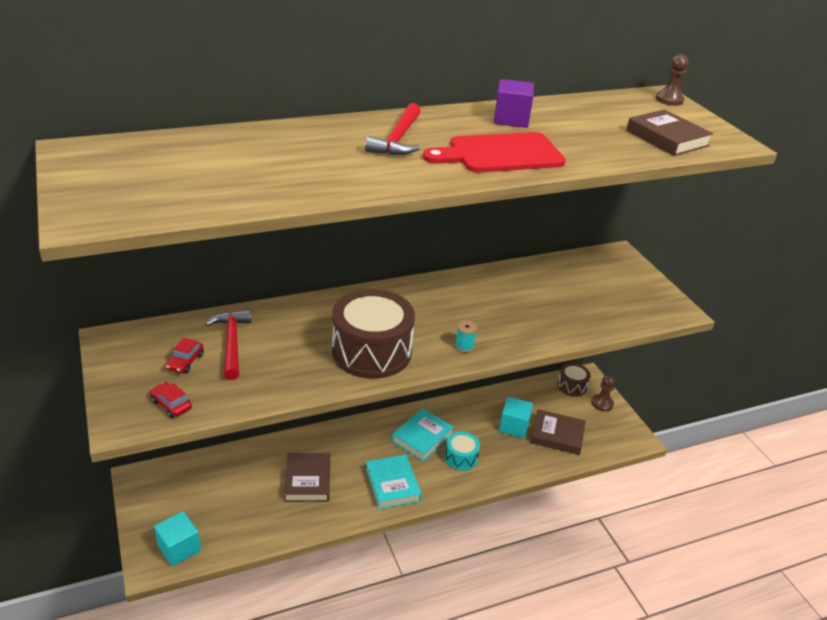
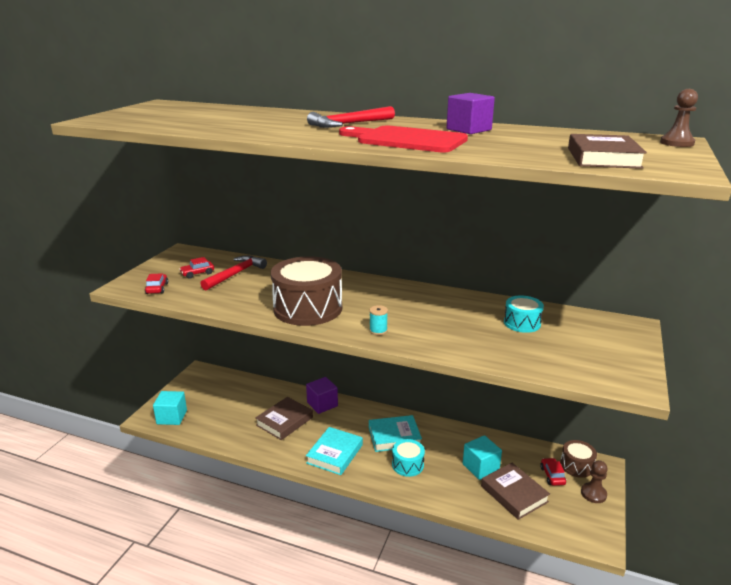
camera: 45 degrees right, 10 degrees down
none -> purple cube [306,377,338,414]
none -> turquoise drum [504,296,544,333]
none -> red car [540,458,566,486]

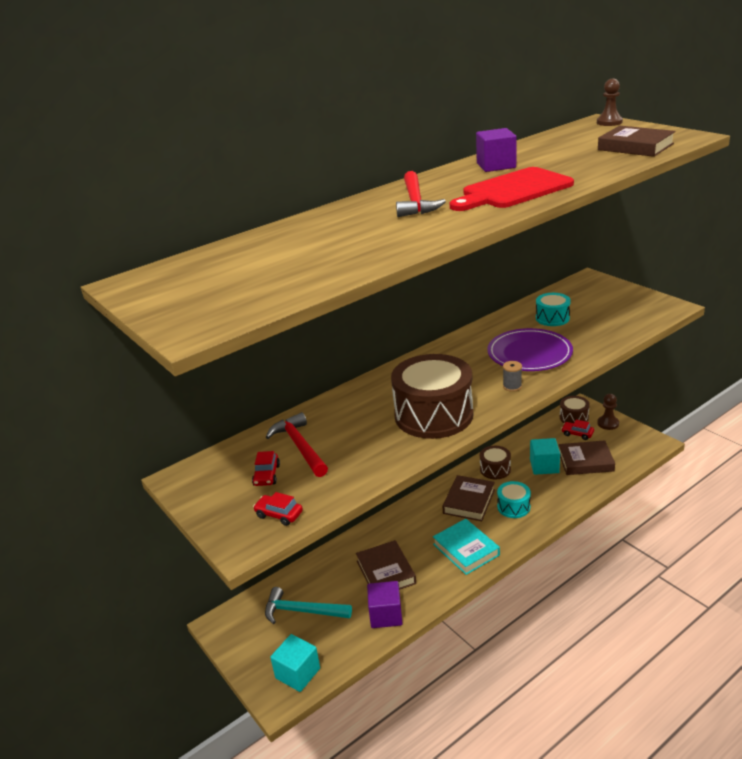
camera: 55 degrees left, 5 degrees up
purple cube [306,377,338,414] -> purple cube moved to [367,581,403,628]
turquoise spool [369,305,388,335] -> grey spool [503,361,522,392]
turquoise book [369,415,422,452] -> brown book [443,475,495,521]
none -> turquoise hammer [265,587,352,624]
none -> brown drum [480,446,511,479]
none -> purple plate [487,328,573,371]

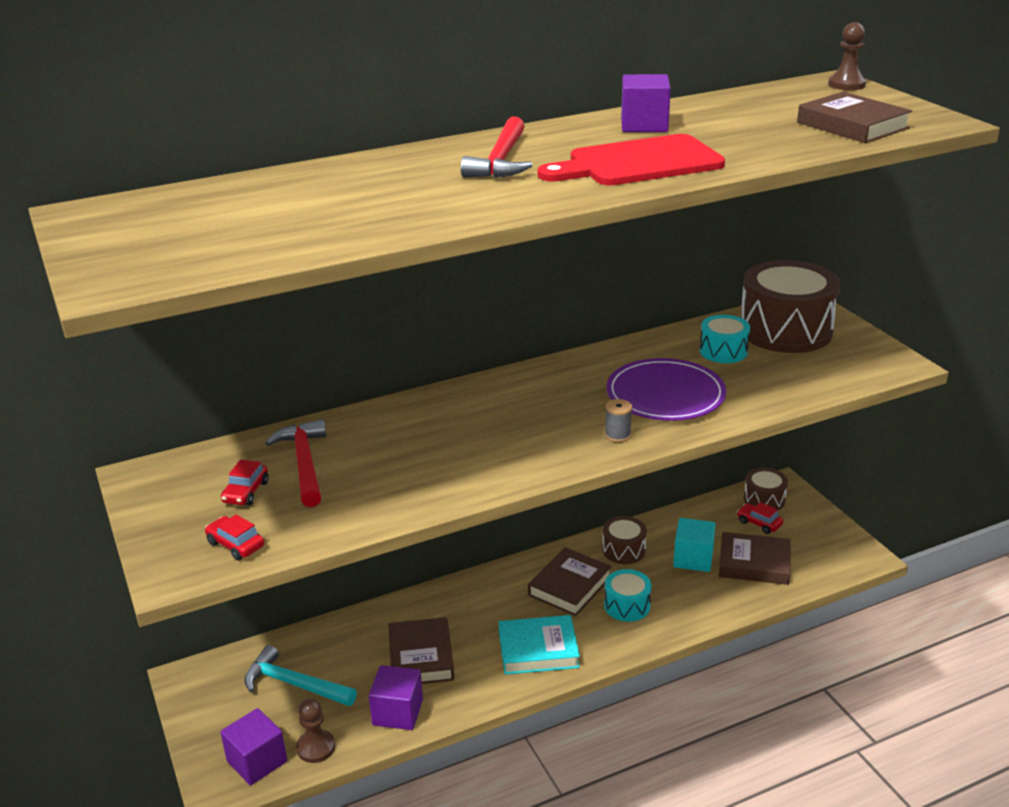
camera: 10 degrees right, 0 degrees up
turquoise cube [270,634,320,692] -> purple cube [220,708,287,785]
brown drum [391,354,473,439] -> brown drum moved to [741,260,840,353]
turquoise book [433,519,500,575] -> turquoise book turned 75 degrees counterclockwise [499,615,580,675]
brown pawn [597,394,619,430] -> brown pawn moved to [296,698,335,763]

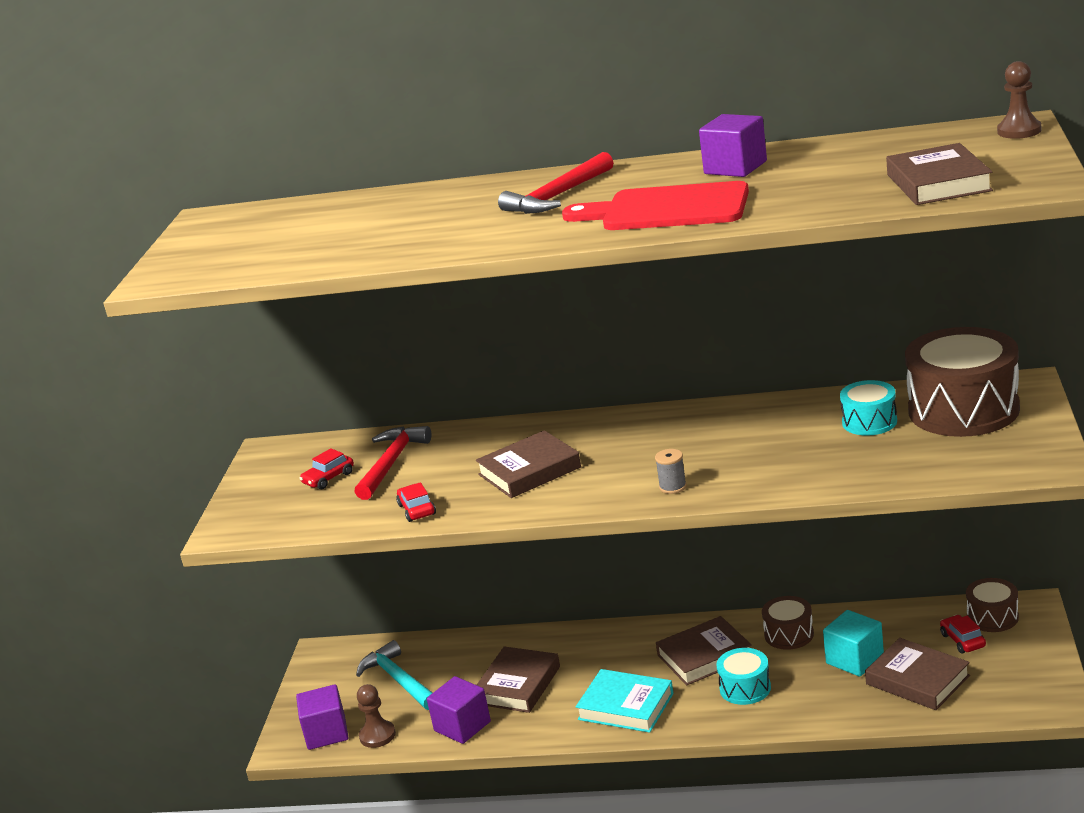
camera: 35 degrees right, 5 degrees down
red car [205,514,264,560] -> red car moved to [396,482,436,522]
purple plate [607,358,726,421] -> none
none -> brown book [476,430,581,498]

